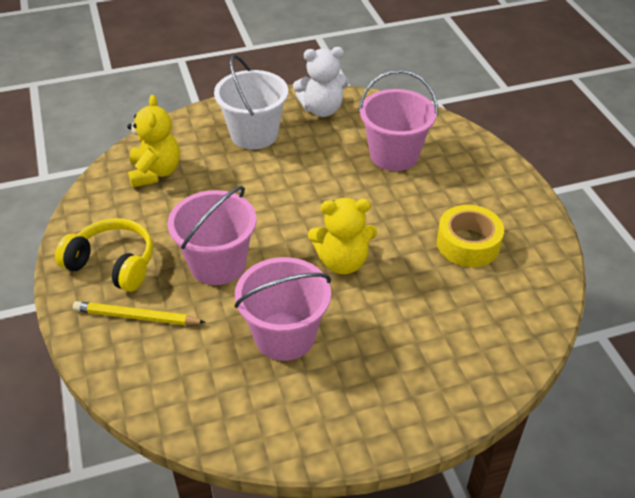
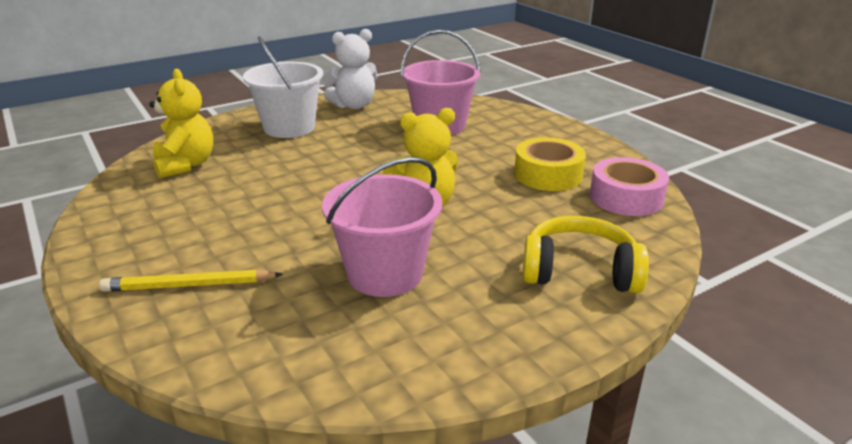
camera: 15 degrees left, 15 degrees down
yellow headphones [55,218,153,292] -> yellow headphones moved to [522,216,649,293]
pink bucket [168,186,256,285] -> none
none -> pink tape [590,157,669,216]

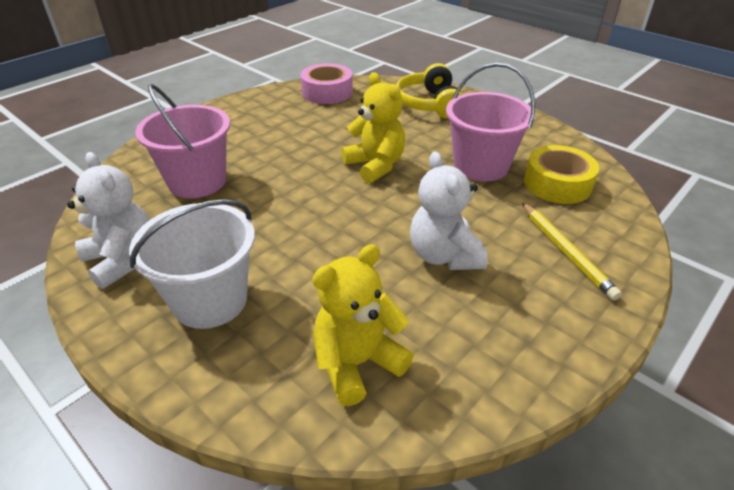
camera: 105 degrees left, 10 degrees up
yellow tape [514,137,586,191] -> yellow tape moved to [524,145,599,204]
none -> white teddy bear [410,151,488,270]

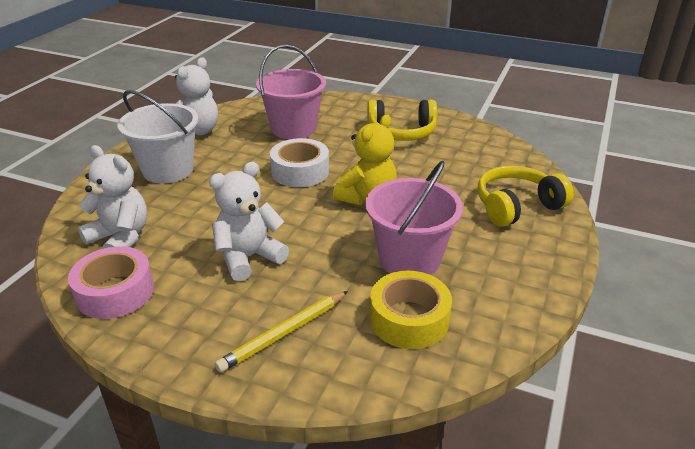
camera: 70 degrees right, 5 degrees down
pink tape [300,63,353,104] -> pink tape moved to [68,246,154,319]
yellow teddy bear [312,244,413,406] -> white teddy bear [78,145,147,249]
none -> white tape [270,138,329,187]
none -> yellow headphones [367,100,437,141]

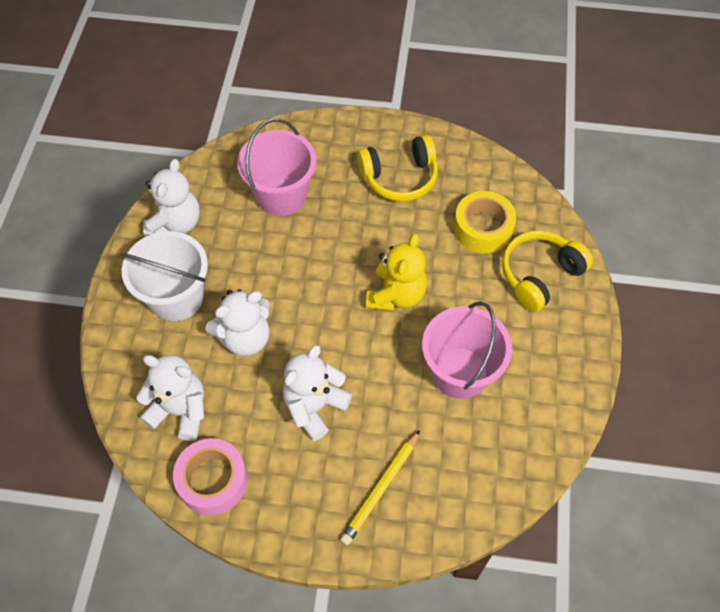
camera: 15 degrees left, 25 degrees up
white tape [270,138,329,187] -> none
yellow tape [370,271,452,349] -> yellow tape moved to [454,191,516,253]
none -> white teddy bear [205,289,270,356]

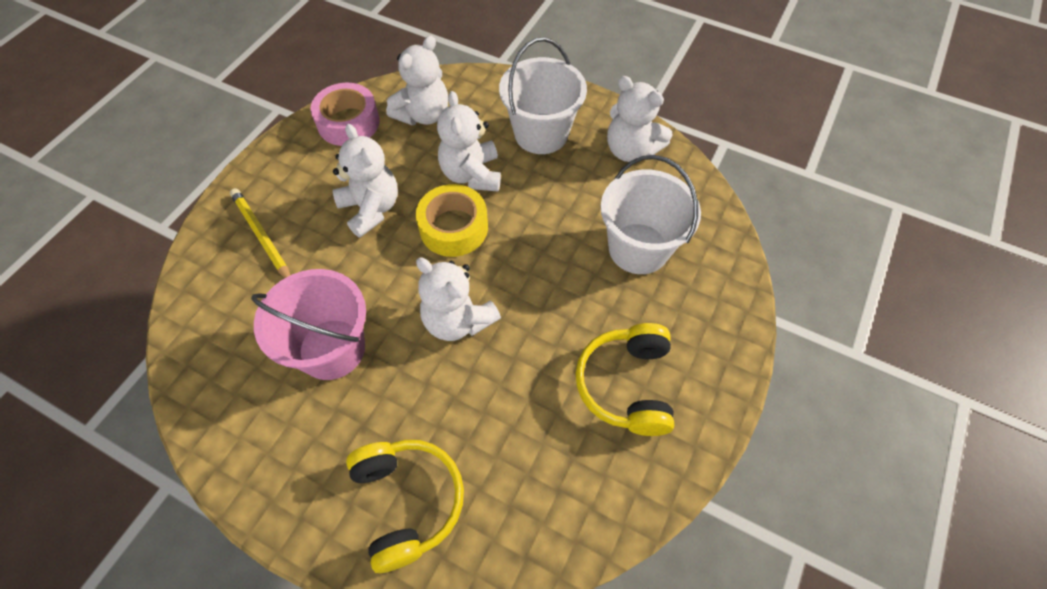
camera: 110 degrees right, 0 degrees up
pink bucket [237,118,317,216] -> white bucket [601,155,701,274]
yellow teddy bear [366,234,427,311] -> white teddy bear [416,258,501,341]
yellow tape [454,191,516,253] -> yellow tape moved to [416,184,488,257]

